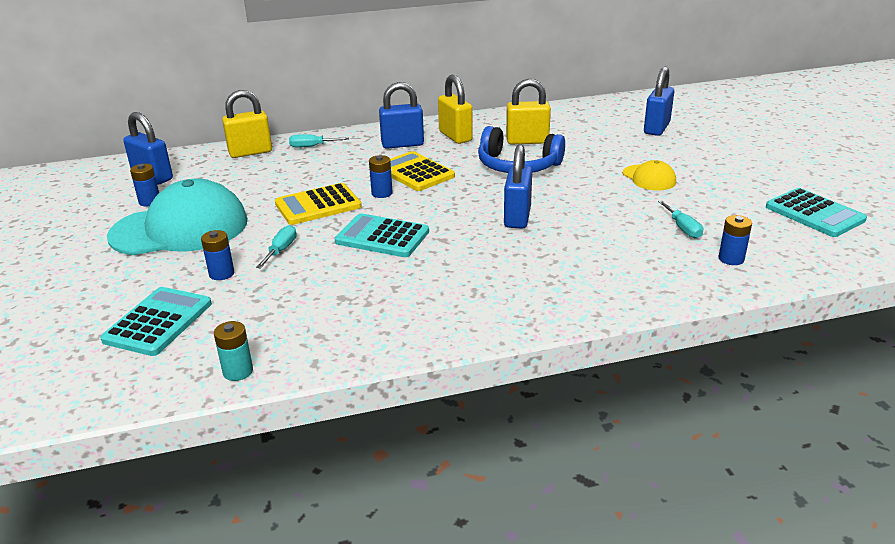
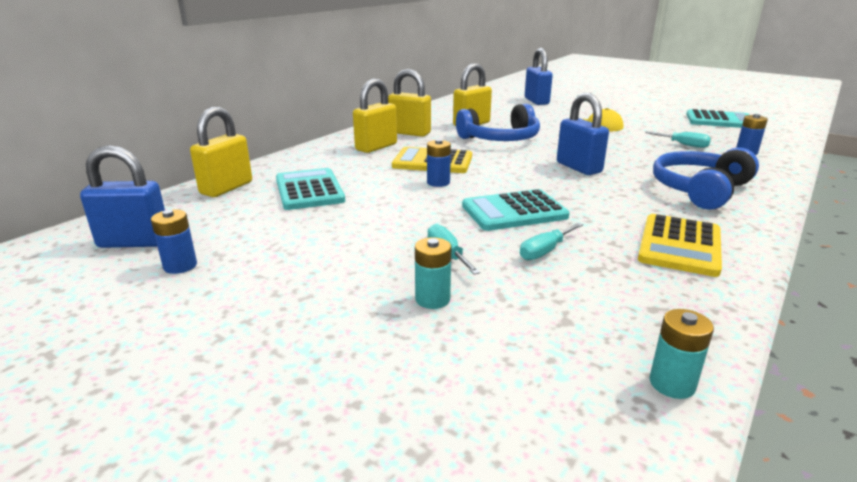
camera: 40 degrees left, 5 degrees down
turquoise calculator [100,287,212,356] -> turquoise calculator moved to [276,168,345,210]
turquoise cap [107,179,248,255] -> none
blue battery [201,230,234,280] -> turquoise battery [415,237,451,309]
yellow calculator [275,183,362,225] -> yellow calculator moved to [638,214,722,277]
turquoise screwdriver [289,134,349,147] -> turquoise screwdriver moved to [520,223,583,260]
blue padlock [379,82,424,149] -> yellow padlock [353,79,397,153]
none -> blue headphones [653,148,759,210]

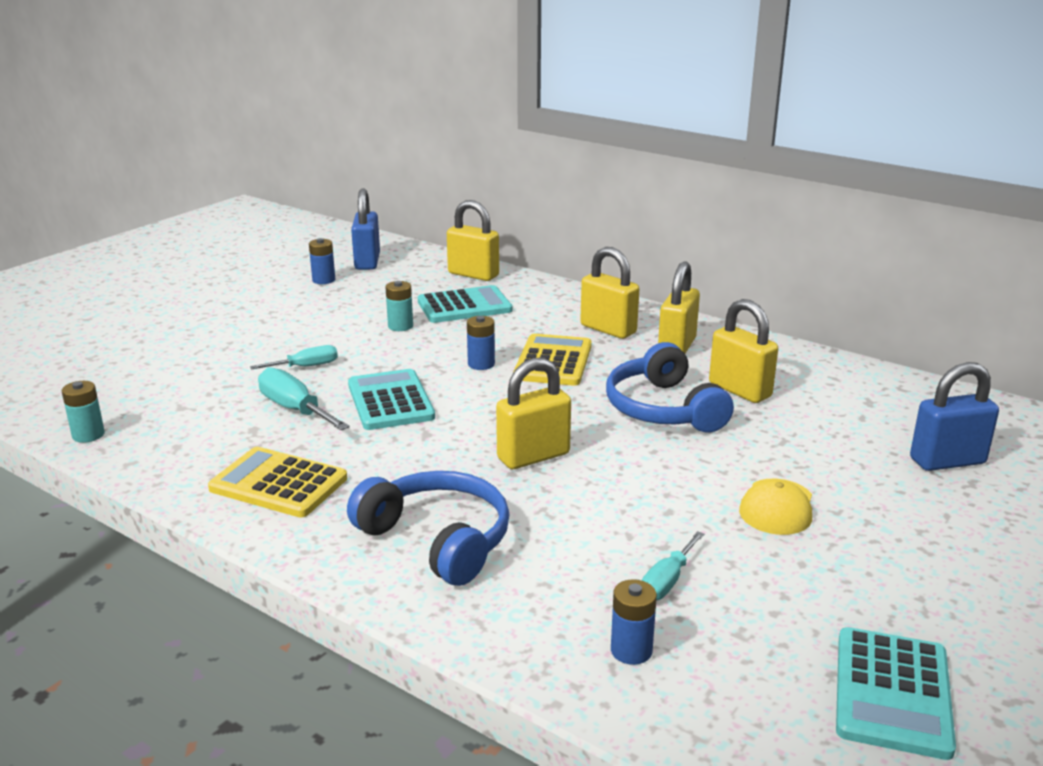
camera: 90 degrees right, 0 degrees up
turquoise battery [415,237,451,309] -> turquoise battery moved to [385,281,413,331]
turquoise screwdriver [520,223,583,260] -> turquoise screwdriver [258,367,350,430], size x1.53
blue padlock [557,93,609,175] -> yellow padlock [496,357,571,469]

